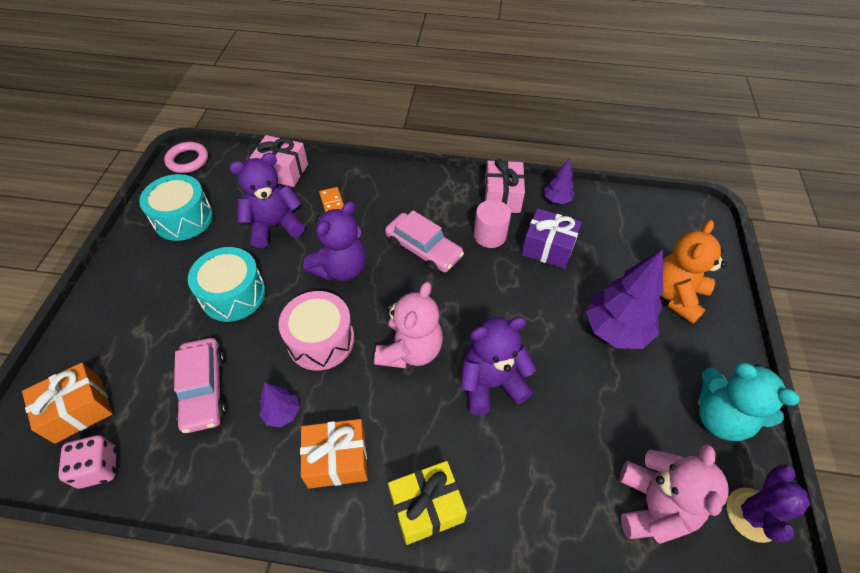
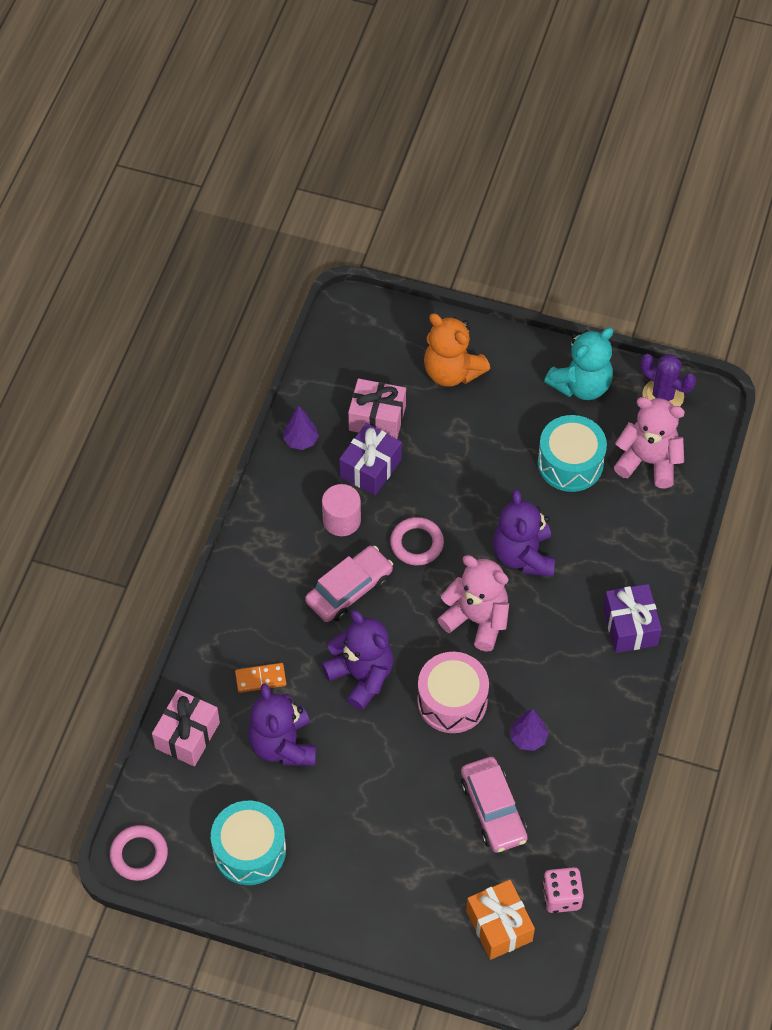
camera: 80 degrees left, 5 degrees up
pink car [174,338,226,433] -> pink car turned 75 degrees clockwise [461,757,528,853]
turquoise drum [188,247,266,322] -> turquoise drum moved to [538,415,607,492]
orange gift [300,419,368,489] -> none
yellow gift [388,461,467,545] -> purple gift [603,584,662,653]
pink gift [484,159,525,213] -> pink gift moved to [348,379,406,439]
purple tree [586,249,663,349] -> none
none -> pink ring [390,517,444,566]

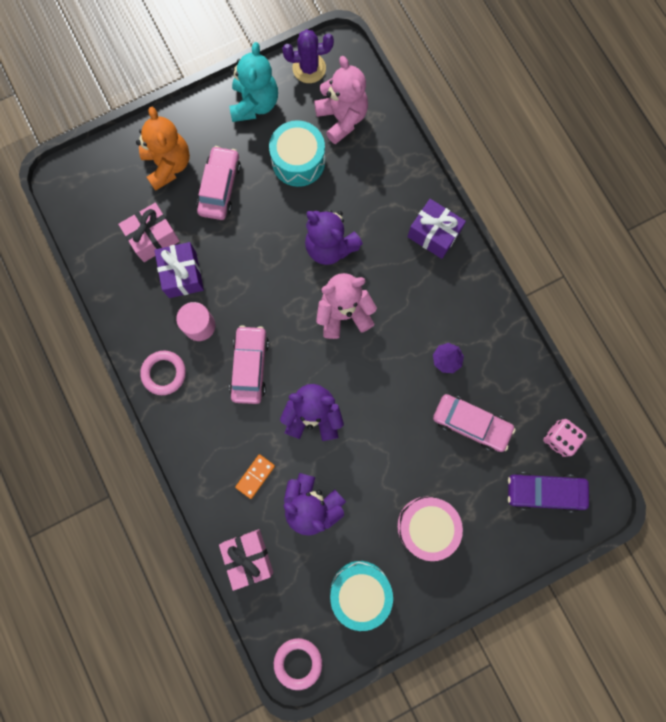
camera: 45 degrees left, 20 degrees up
purple tree [283,406,319,450] -> none
pink ring [390,517,444,566] -> pink ring moved to [140,351,186,395]
pink drum [417,652,489,733] -> pink drum moved to [397,497,463,561]
orange teddy bear [424,313,490,387] -> orange teddy bear turned 105 degrees counterclockwise [136,107,190,191]
orange gift [466,880,535,960] -> purple car [508,472,589,512]
pink teddy bear [614,397,685,489] -> pink teddy bear turned 90 degrees clockwise [314,56,368,144]
none -> pink car [197,146,241,220]

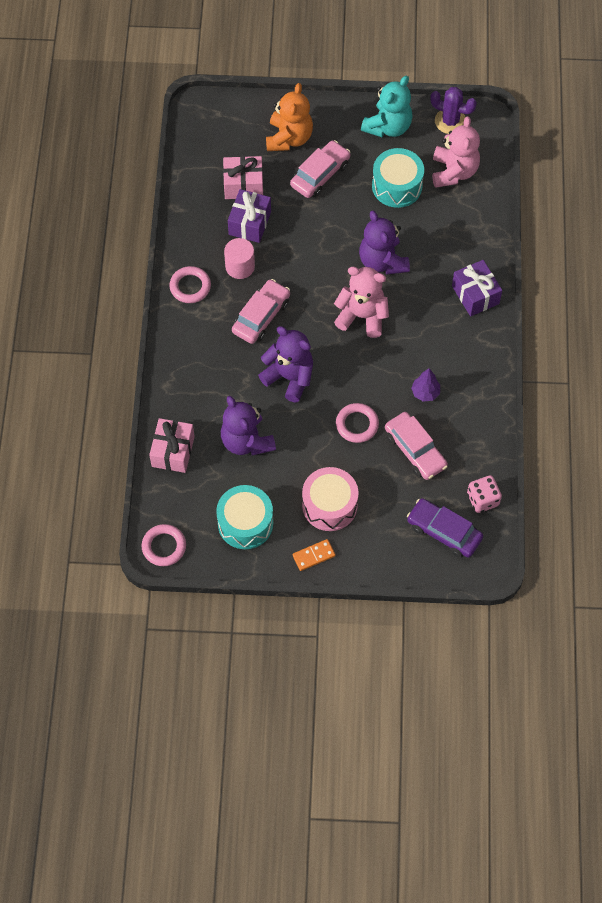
camera: 30 degrees right, 15 degrees down
orange domino [235,454,275,499] -> orange domino moved to [293,539,336,571]
none -> pink ring [336,403,379,443]

